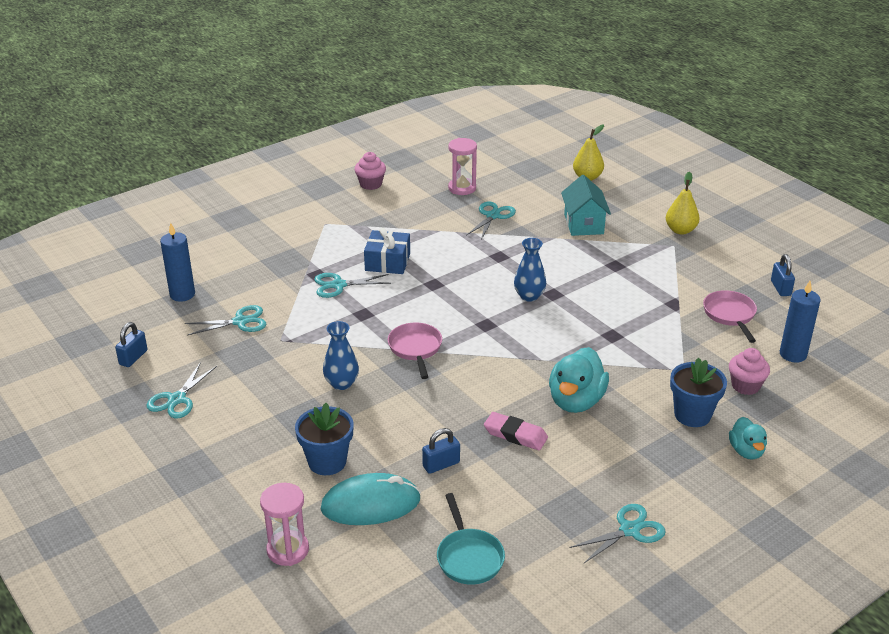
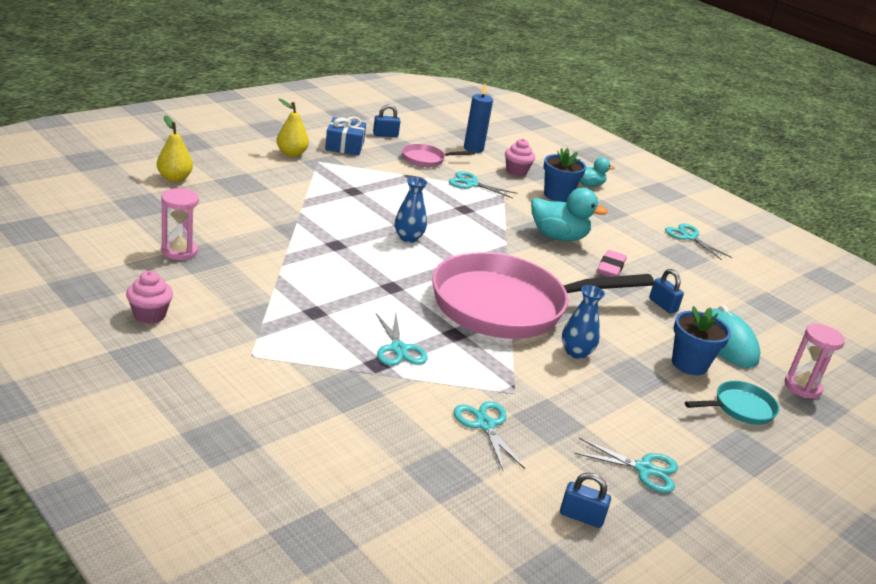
camera: 100 degrees left, 5 degrees down
blue candle [160,223,195,302] -> none
blue gift [364,227,410,274] -> blue gift moved to [325,117,366,156]
pink pan [388,323,442,379] -> pink pan [432,252,654,339], size x2.42
turquoise pan [437,493,505,585] -> turquoise pan moved to [685,381,779,425]
turquoise scissors [466,202,516,240] -> turquoise scissors moved to [449,171,517,198]
turquoise house [561,175,611,236] -> none

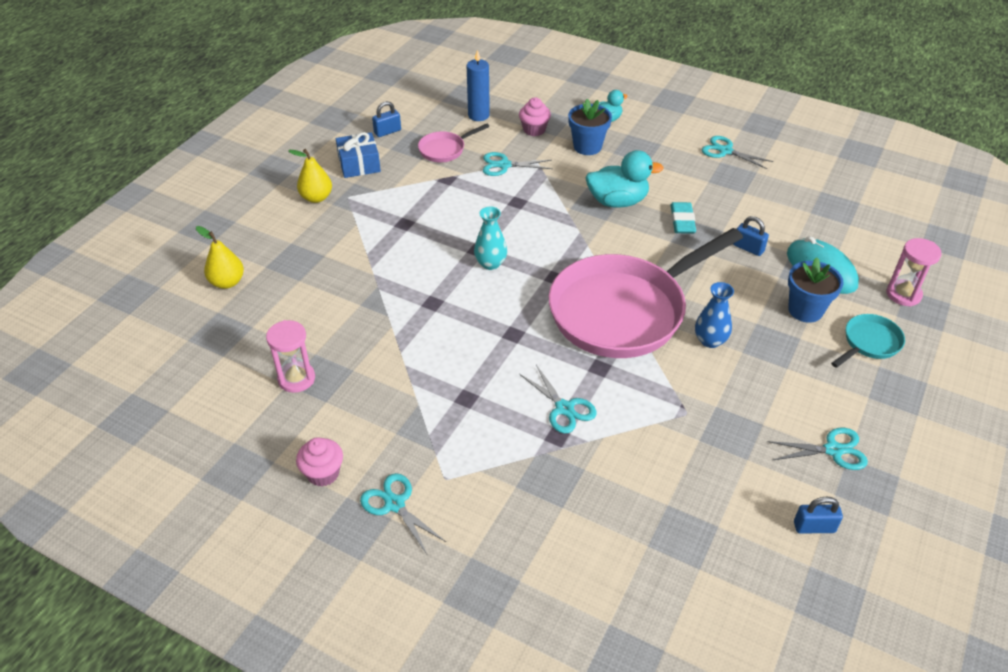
camera: 15 degrees left, 15 degrees up
blue vase [395,177,427,243] -> turquoise vase [474,207,507,270]
turquoise scissors [454,401,525,470] -> turquoise scissors moved to [360,473,446,554]
pink eraser [597,250,627,277] -> turquoise eraser [671,202,696,234]

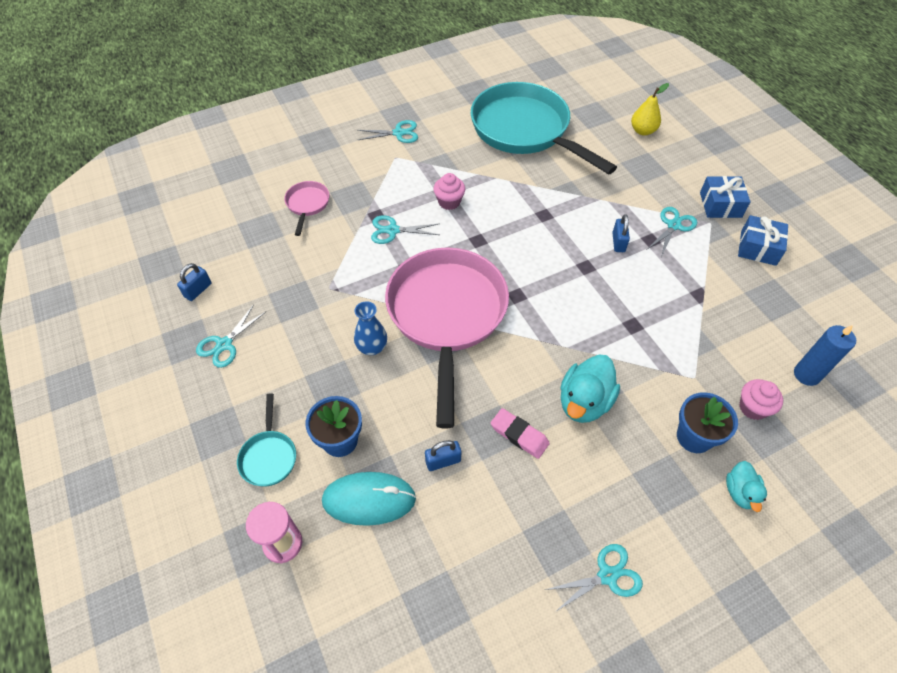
camera: 125 degrees right, 10 degrees up
pink hourglass [266,320,315,393] -> turquoise pan [471,82,617,174]
yellow pear [289,149,332,203] -> blue gift [700,176,751,218]
pink cupcake [296,437,343,486] -> pink cupcake moved to [433,173,465,210]
blue padlock [372,101,401,137] -> blue padlock moved to [612,214,630,252]
pink pan [418,123,489,162] -> pink pan moved to [284,181,329,236]
turquoise vase [474,207,507,270] -> none
turquoise scissors [483,152,552,176] -> turquoise scissors moved to [648,207,697,257]
turquoise eraser [671,202,696,234] -> pink eraser [491,408,550,459]

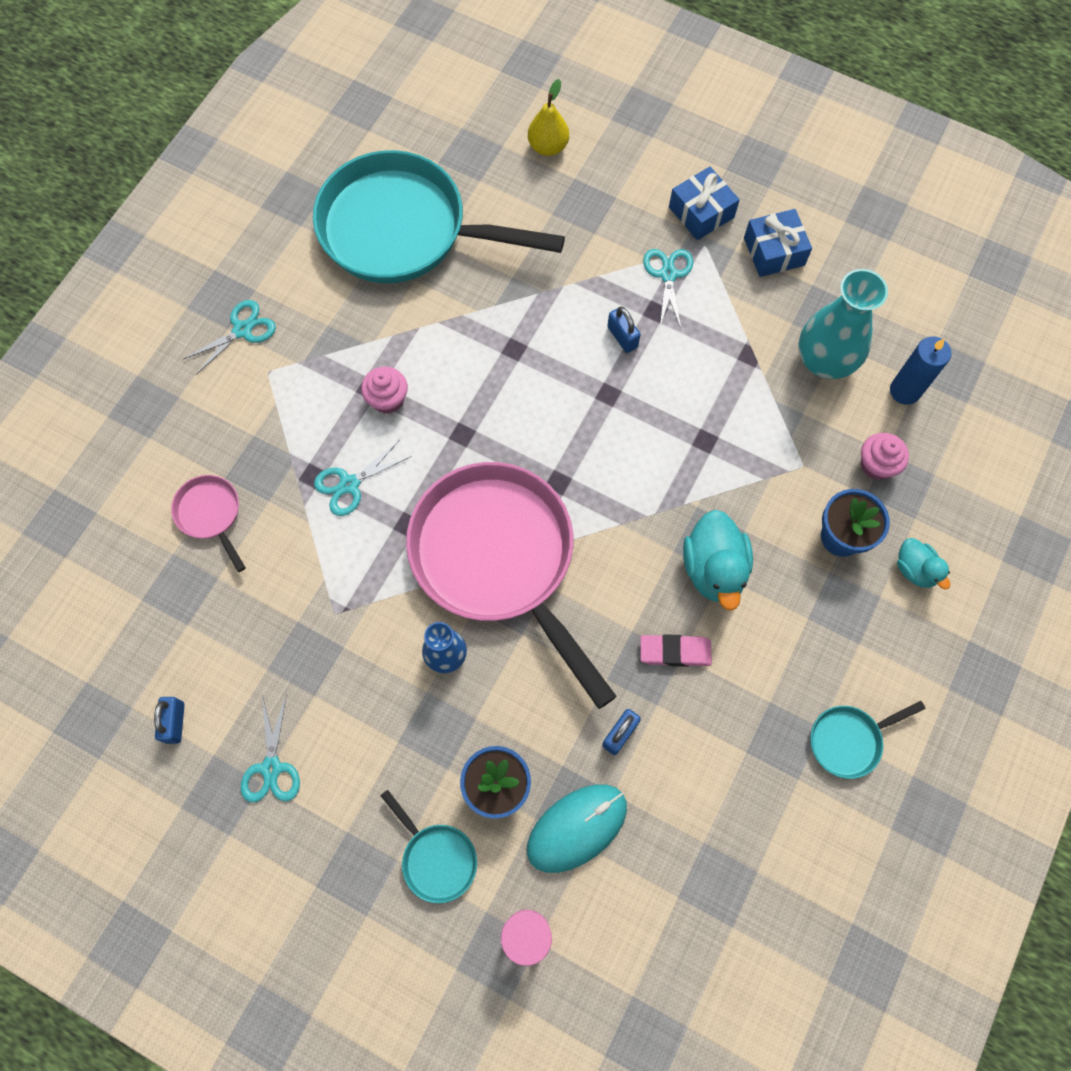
camera: 35 degrees left, 15 degrees up
turquoise scissors [545,544,643,612] -> turquoise pan [810,701,926,779]
none -> turquoise vase [799,269,888,379]

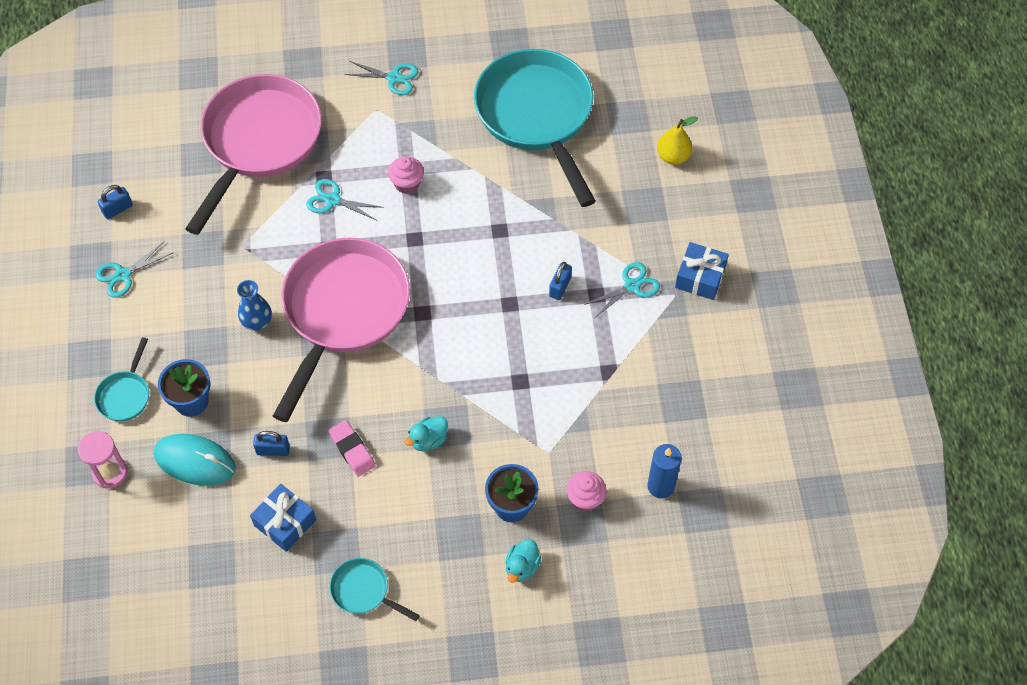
camera: 55 degrees right, 10 degrees down
pink pan [171,475,246,572] -> pink pan [185,74,322,235], size x2.42
turquoise duck [683,510,753,611] -> turquoise duck [404,416,448,451], size x0.59
blue gift [744,209,812,277] -> blue gift moved to [250,484,316,552]
turquoise vase [799,269,888,379] -> none

